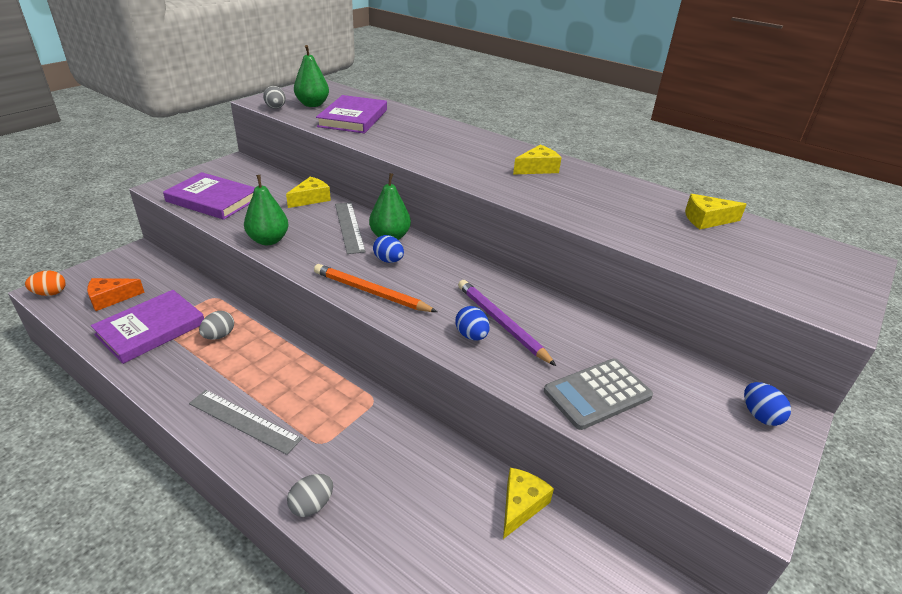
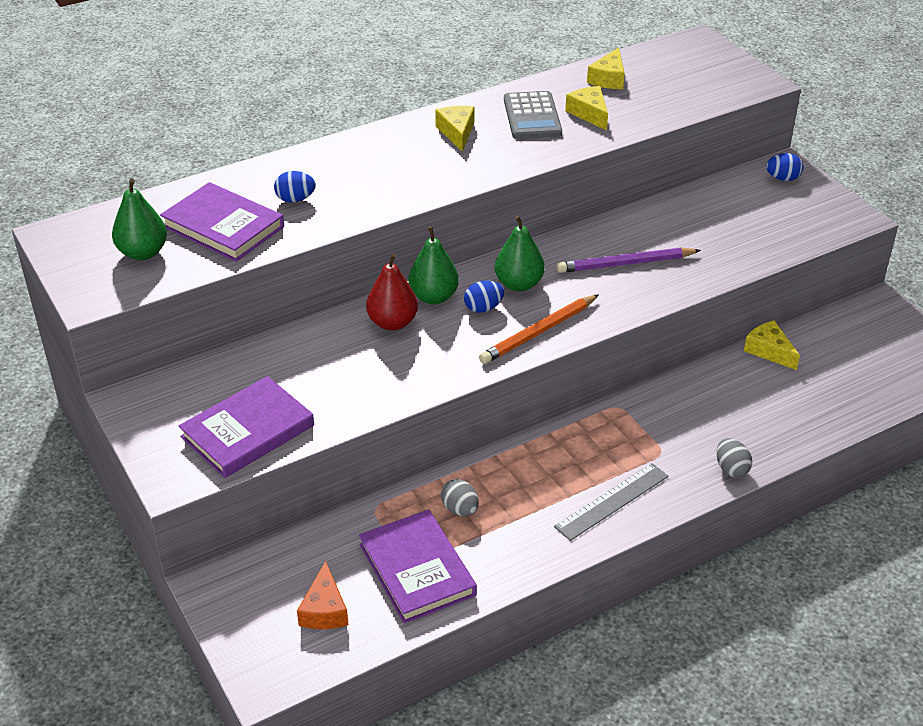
camera: 65 degrees left, 5 degrees up
orange egg [25,271,66,296] -> none
green pear [244,175,289,245] -> green pear moved to [495,215,545,292]
grey egg [263,86,286,109] -> none
yellow cheese [286,177,331,208] -> yellow cheese moved to [565,86,608,131]
grey ruler [335,202,366,254] -> red pear [366,253,418,331]
blue egg [455,306,490,340] -> blue egg moved to [274,171,316,203]
grey calculator [544,359,653,430] -> grey calculator moved to [504,91,562,139]

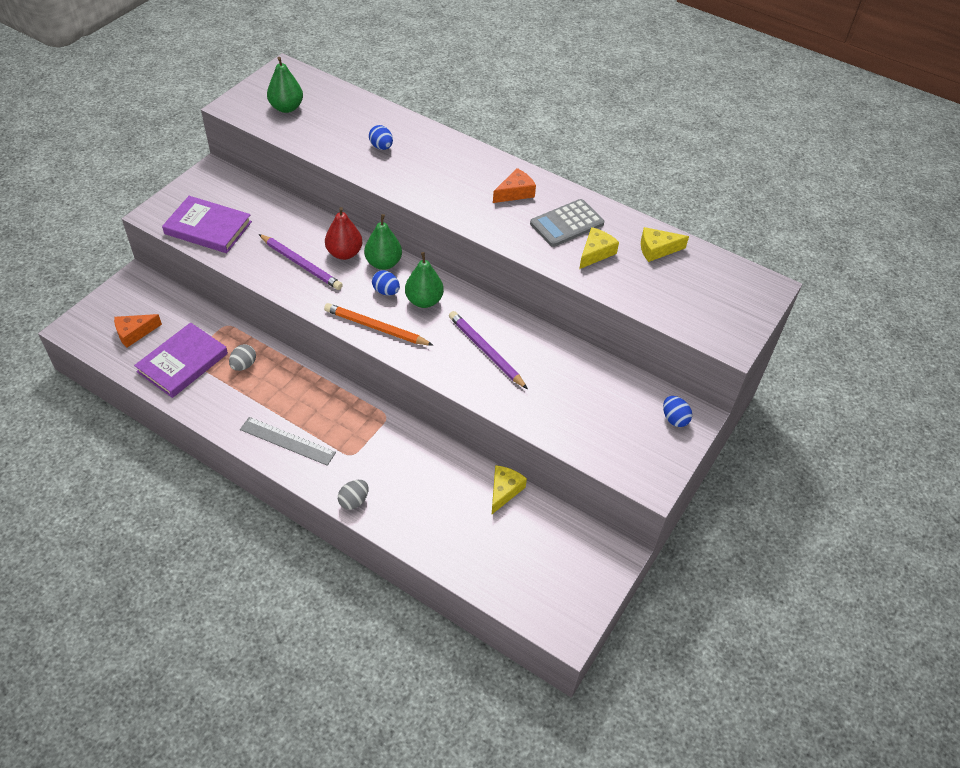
camera: 60 degrees right, 10 degrees up
purple book [160,182,284,262] -> none
yellow cheese [435,106,474,152] -> orange cheese [493,168,536,203]
none -> purple pencil [259,234,343,290]

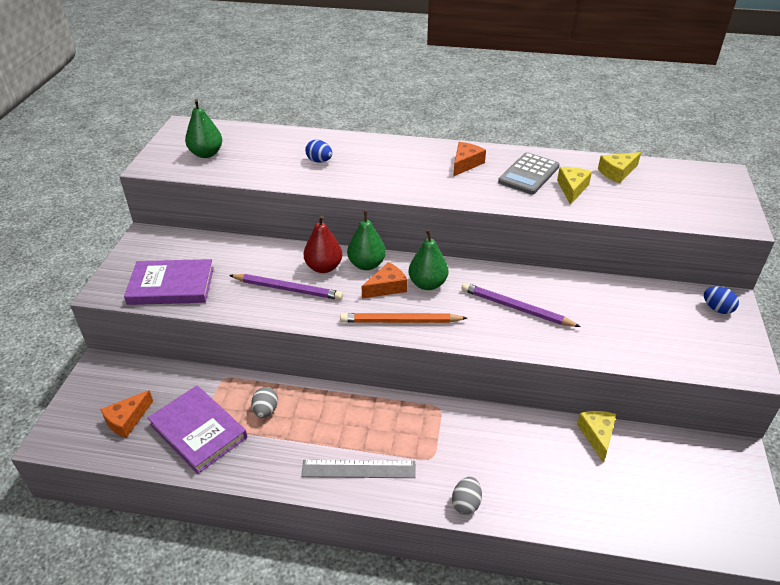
camera: 20 degrees left, 10 degrees down
purple book [134,322,228,398] -> purple book turned 60 degrees counterclockwise [148,386,247,474]
blue egg [372,270,400,295] -> orange cheese [362,262,407,299]

